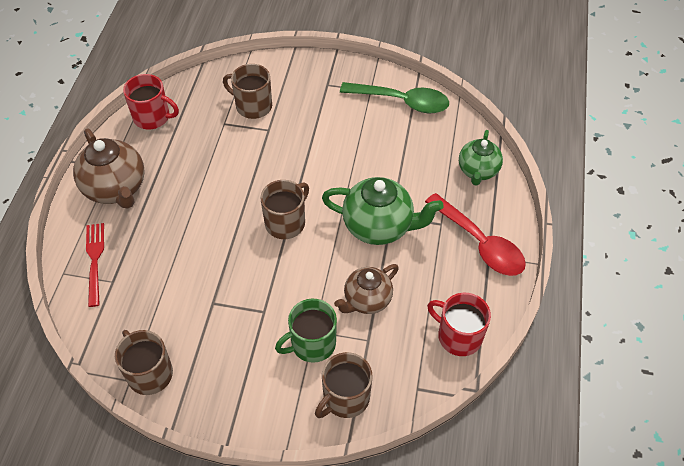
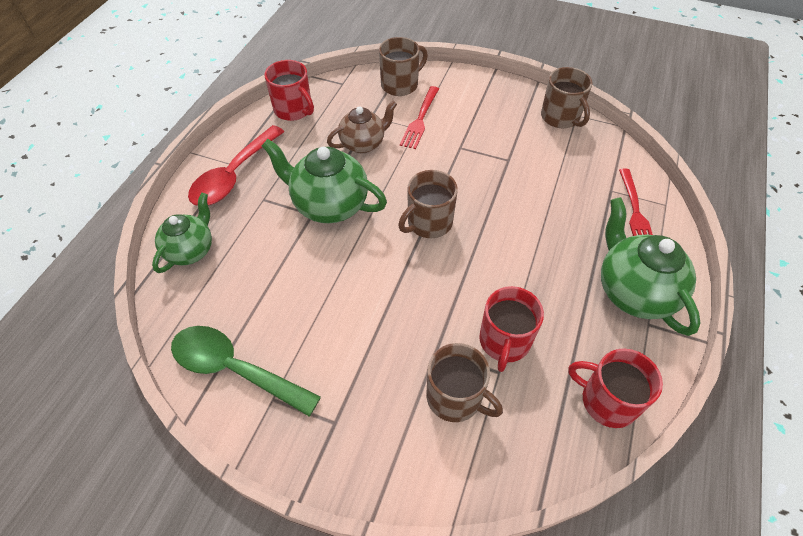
camera: 170 degrees left, 0 degrees up
brown teapot [73,128,145,209] -> green teapot [601,197,701,336]
green mug [275,299,337,363] -> red fork [400,86,439,149]
red spoon [425,193,526,276] -> red spoon turned 120 degrees counterclockwise [188,125,285,206]
none -> red mug [479,286,544,372]

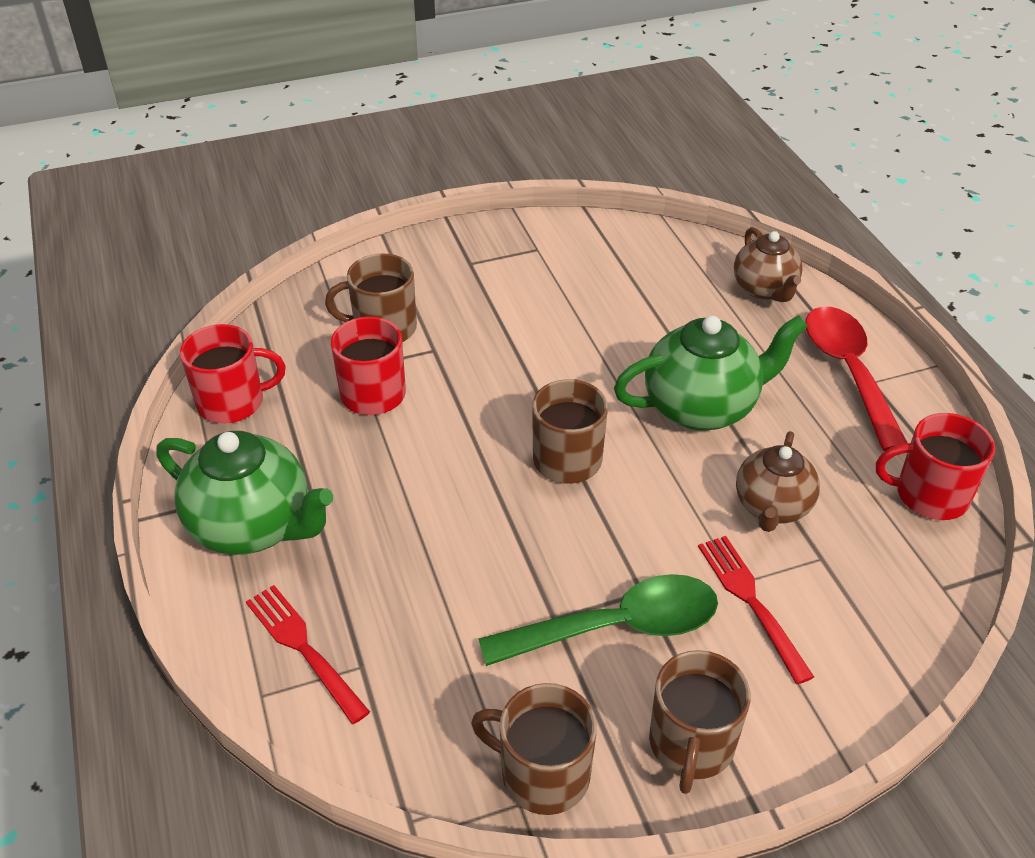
camera: 140 degrees right, 10 degrees down
green teapot [152,193,212,273] -> brown teapot [734,227,803,302]
green spoon [171,326,321,417] -> green spoon moved to [479,574,718,666]
brown mug [379,37,428,96] -> brown mug moved to [649,650,751,794]

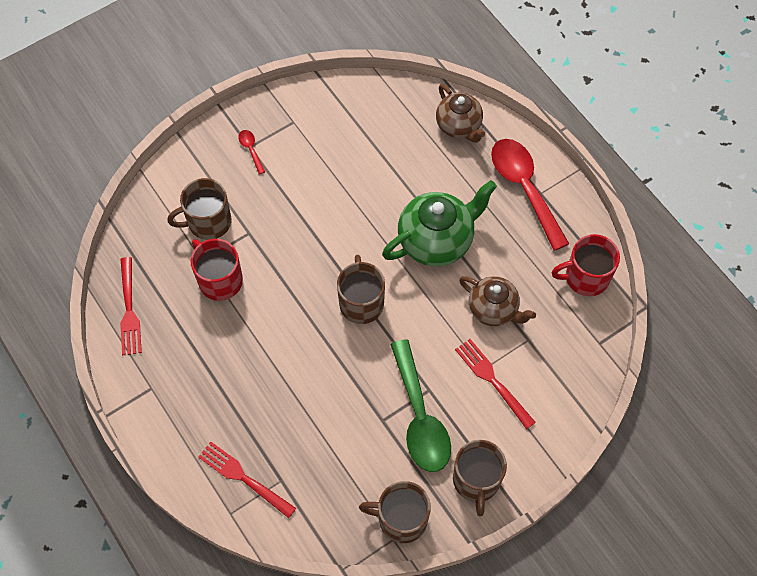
camera: 15 degrees left, 20 degrees up
green teapot [157,431,333,555] -> none
red mug [180,324,285,424] -> red fork [120,257,142,355]
green spoon [479,574,718,666] -> green spoon turned 105 degrees clockwise [390,339,451,472]
brown teapot [736,431,820,532] -> brown teapot turned 60 degrees counterclockwise [459,276,536,326]
none -> red spoon [238,130,265,174]

